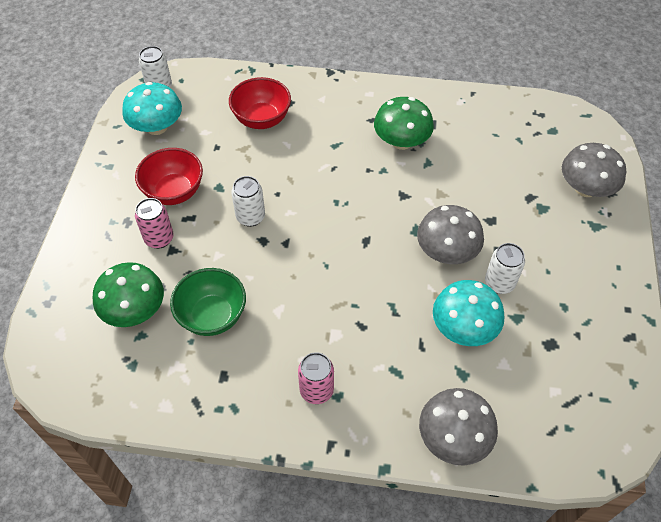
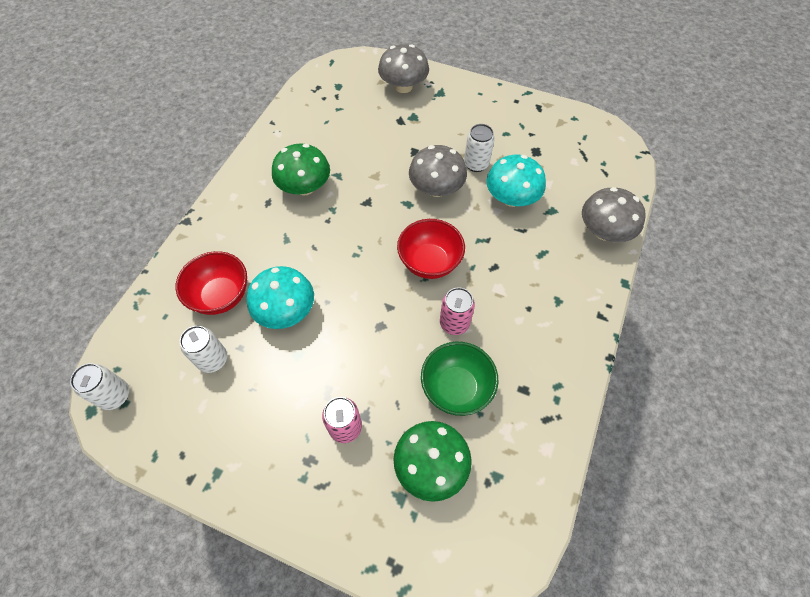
camera: 75 degrees left, 5 degrees up
turquoise mushroom [122,82,182,135] -> turquoise mushroom moved to [247,266,314,329]
red bowl [135,148,203,205] -> red bowl moved to [397,219,465,279]
white can [231,176,265,227] -> white can moved to [180,326,227,373]
pink can [298,352,334,404] -> pink can moved to [440,287,475,335]

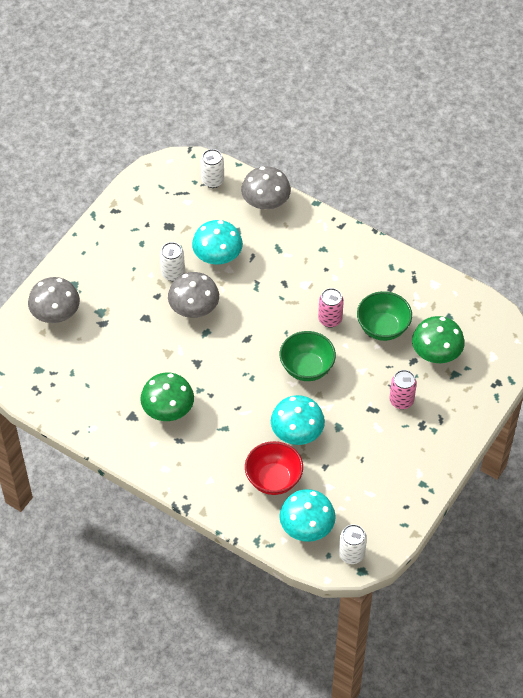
camera: 80 degrees left, 5 degrees down
white can [180,326,227,373] -> white can moved to [201,149,224,188]
red bowl [397,219,465,279] -> none
none -> turquoise mushroom [279,489,336,542]
none -> green bowl [280,331,336,381]

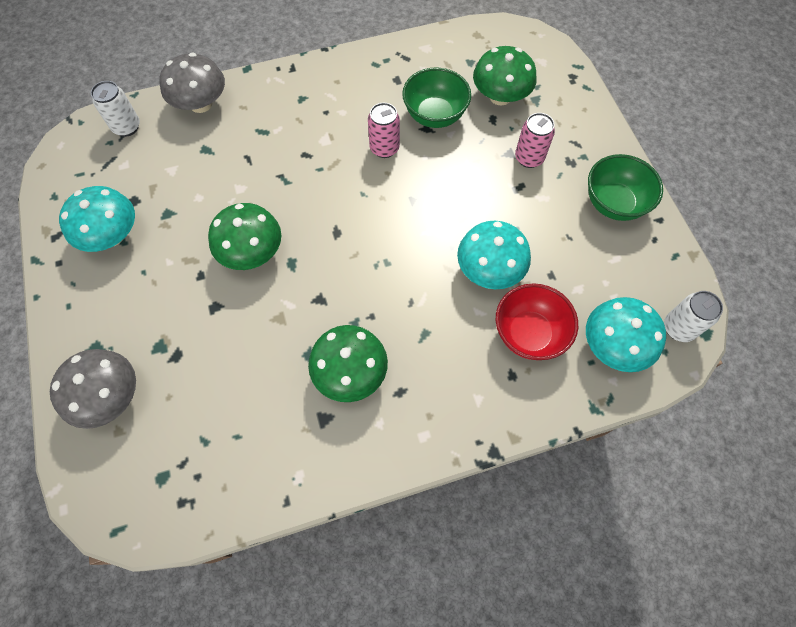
camera: 50 degrees left, 10 degrees up
white can [160,242,185,281] -> none
grey mushroom [168,272,219,318] -> green mushroom [208,203,281,270]
turquoise mushroom [192,220,243,264] -> turquoise mushroom moved to [59,186,135,252]
green bowl [280,331,336,381] -> green bowl moved to [588,154,663,221]

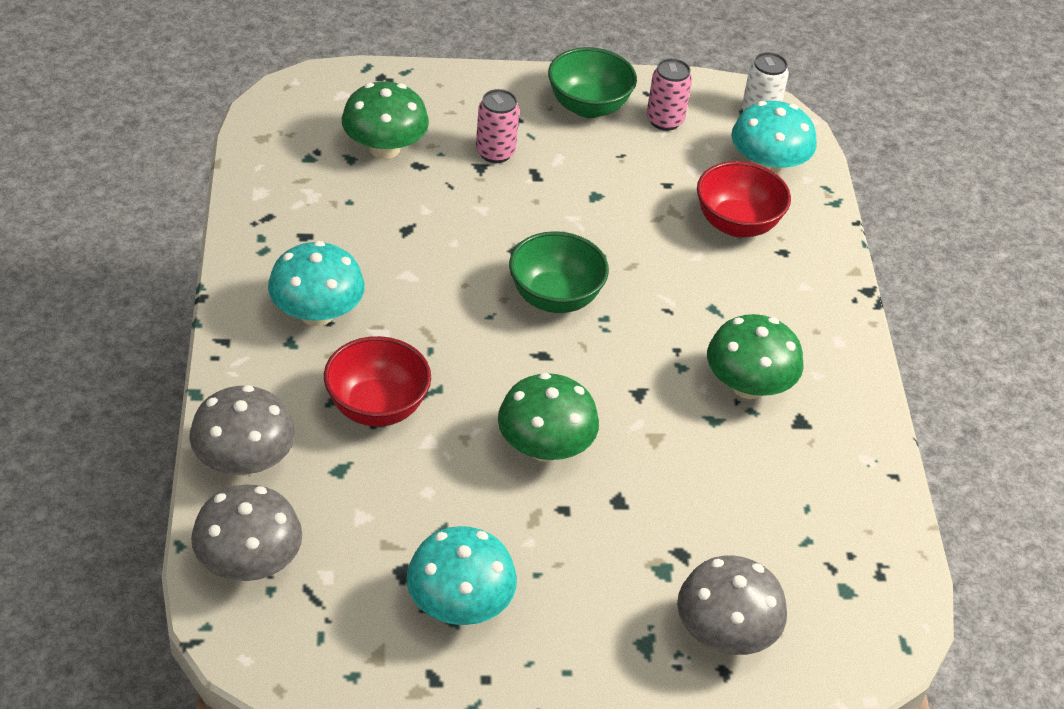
camera: 80 degrees left, 20 degrees down
white can [91,81,140,137] -> grey mushroom [191,485,302,581]
pink can [368,103,400,158] -> pink can moved to [647,58,692,131]
green bowl [402,67,471,128] -> green bowl moved to [509,231,609,313]
turquoise mushroom [457,221,531,289] -> turquoise mushroom moved to [268,241,365,326]
none -> red bowl [324,336,431,427]

